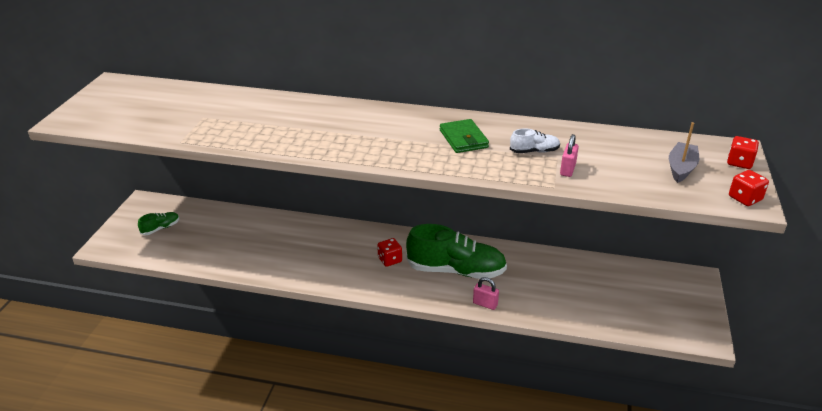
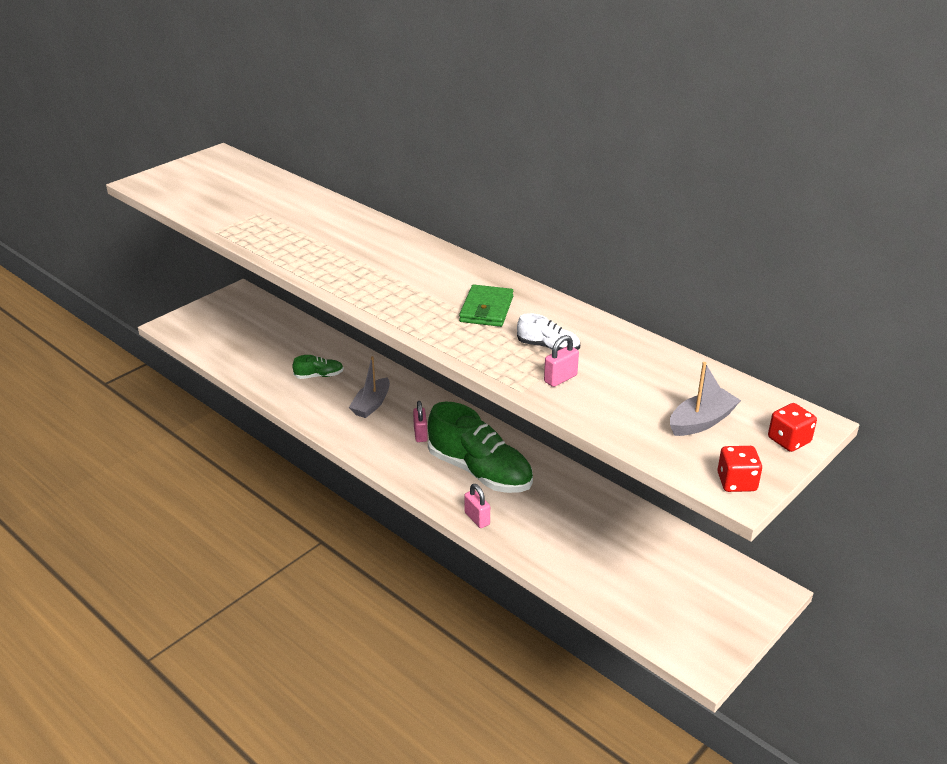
camera: 30 degrees right, 0 degrees up
green shoe [138,212,179,235] -> green shoe moved to [292,355,344,379]
red dice [377,238,402,267] -> pink padlock [413,401,428,442]
none -> grey boat [349,356,390,418]

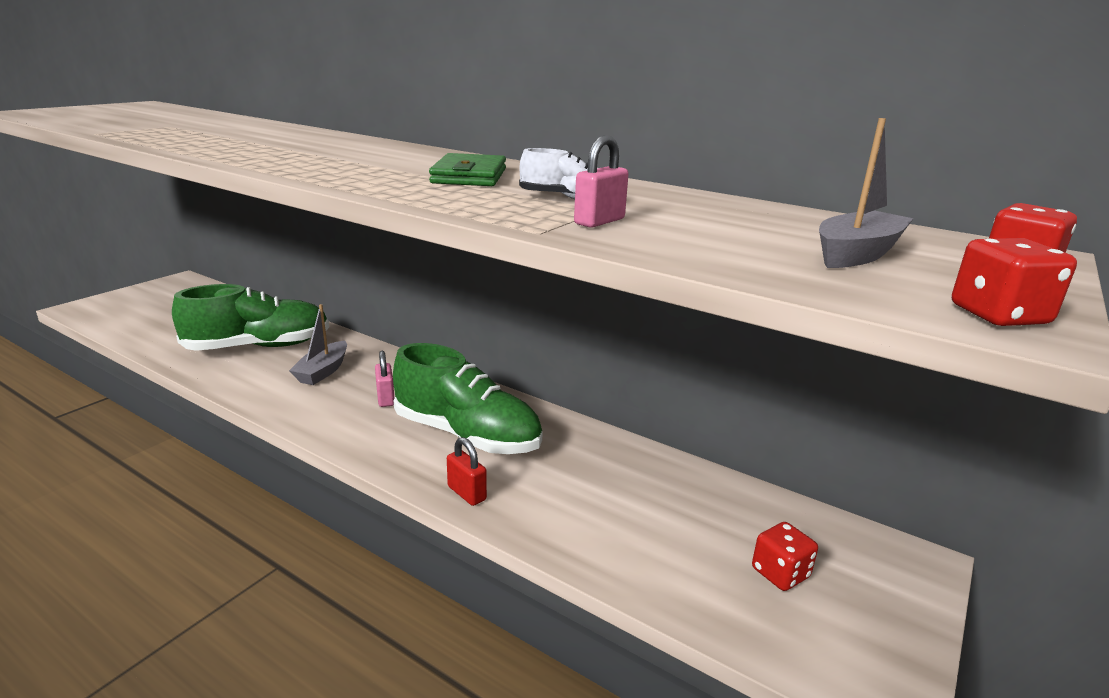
camera: 10 degrees left, 10 degrees down
green shoe [292,355,344,379] -> green shoe [172,284,329,351], size x2.23
pink padlock [464,484,490,528] -> red padlock [447,437,487,506]
none -> red dice [752,522,818,591]

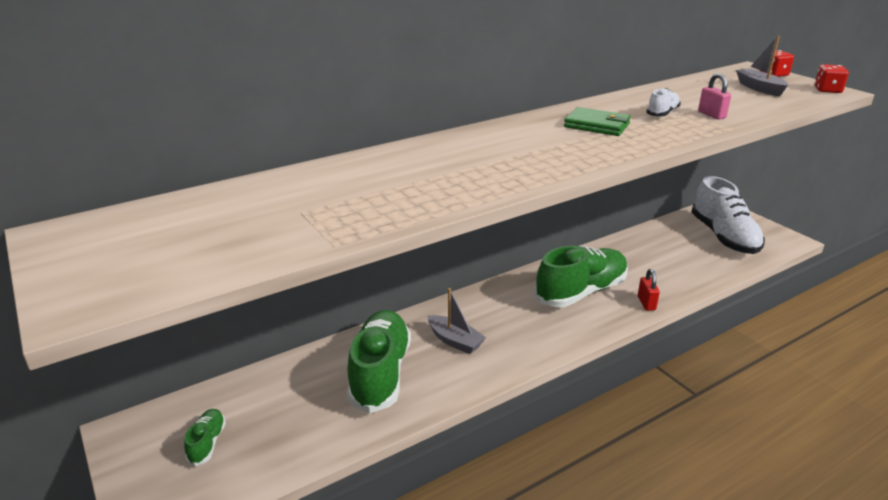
camera: 65 degrees left, 5 degrees up
pink padlock [375,351,394,407] -> none
red padlock [447,437,487,506] -> red padlock turned 75 degrees counterclockwise [638,269,660,311]
red dice [752,522,818,591] -> white shoe [691,176,765,254]
none -> green shoe [184,409,226,466]

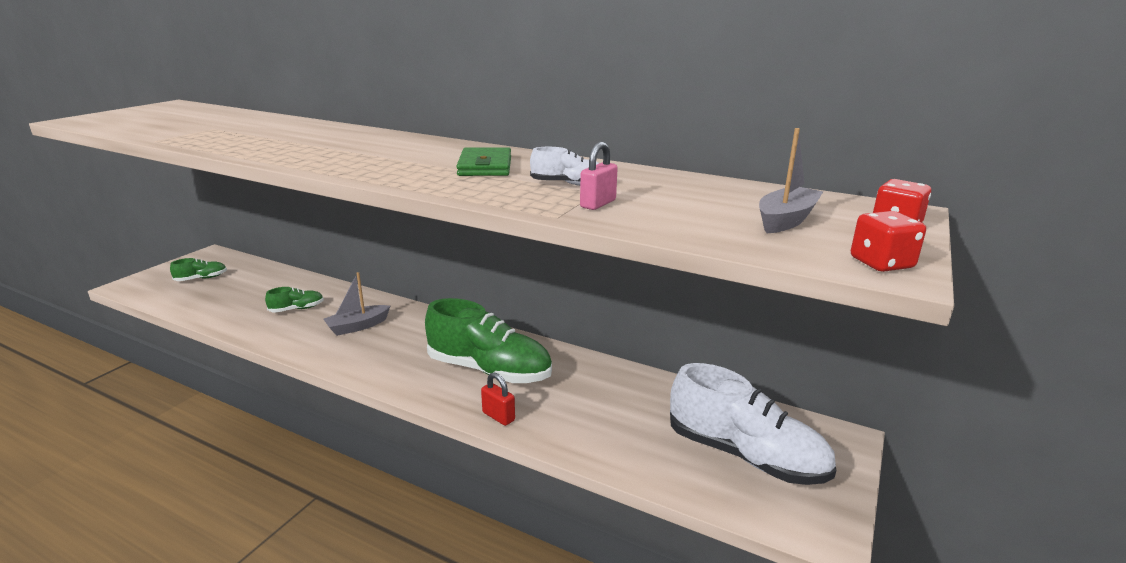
camera: 60 degrees right, 5 degrees down
green shoe [347,310,411,413] -> green shoe [265,287,324,313], size x0.45
grey boat [428,288,486,354] -> grey boat turned 45 degrees clockwise [324,272,390,336]
red padlock [638,269,660,311] -> red padlock turned 75 degrees clockwise [481,373,515,426]
white shoe [691,176,765,254] -> white shoe turned 105 degrees counterclockwise [670,363,836,485]

